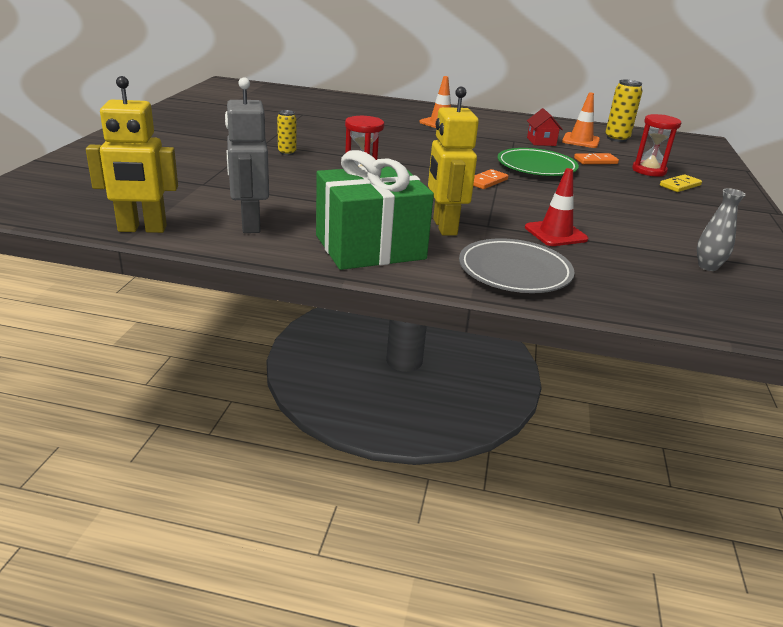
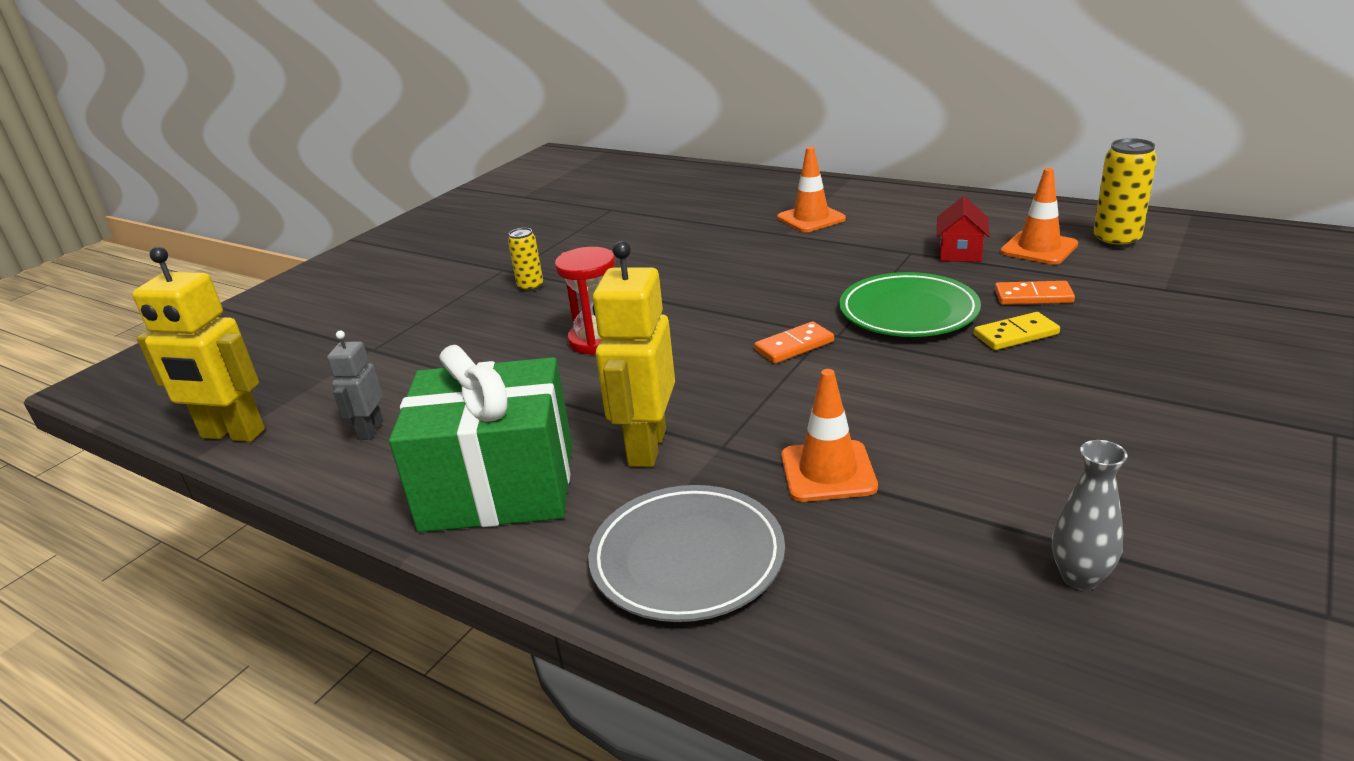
camera: 25 degrees right, 0 degrees up
grey robot [225,77,269,233] -> grey robot [327,331,383,440], size x0.55
red traffic cone [525,168,588,246] -> orange traffic cone [781,369,878,502]
red hourglass [632,114,681,176] -> none
yellow domino [660,174,702,192] -> yellow domino moved to [974,312,1060,350]

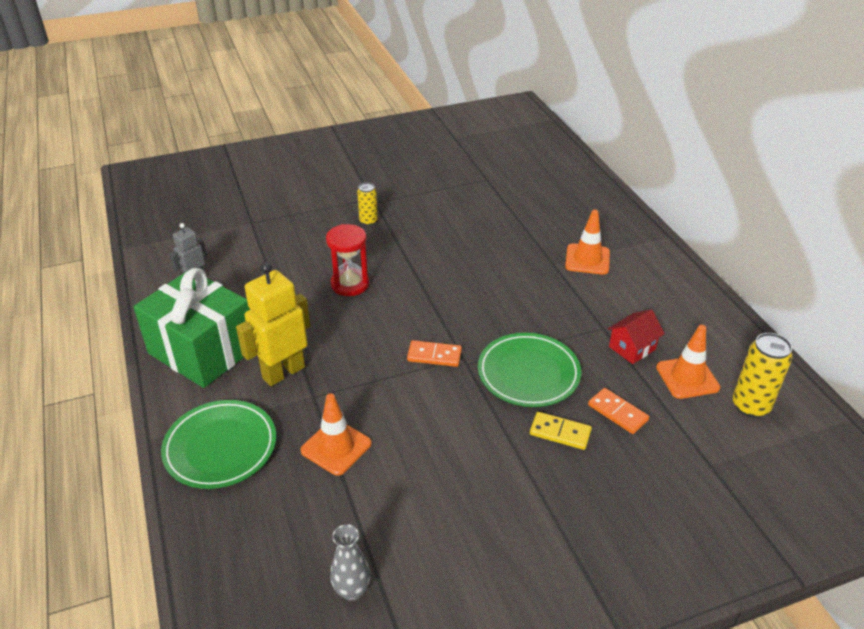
camera: 35 degrees right, 10 degrees up
yellow robot [132,247,265,442] -> none
grey plate [588,485,785,622] -> green plate [161,400,276,489]

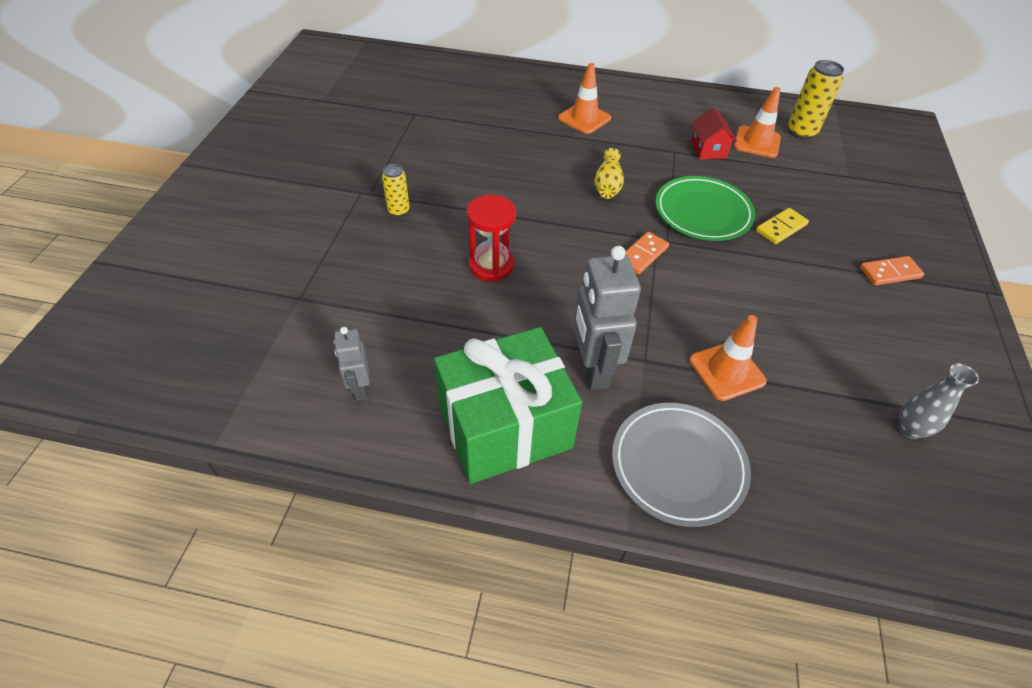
camera: 60 degrees left, 10 degrees up
green plate [161,400,276,489] -> grey plate [612,403,751,527]
yellow robot [236,262,310,386] -> grey robot [573,246,641,390]
orange domino [588,388,649,434] -> orange domino moved to [860,256,924,285]
none -> yellow vase [594,148,624,199]

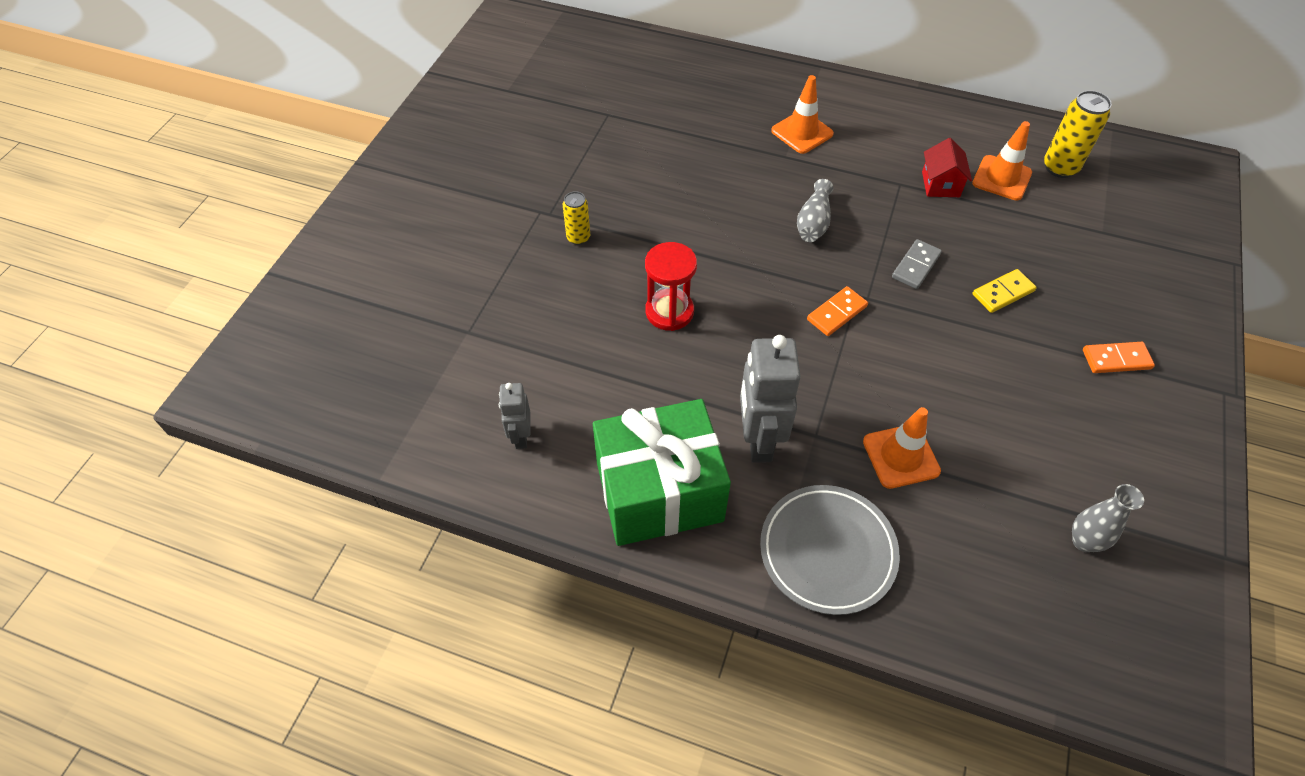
camera: 10 degrees right, 5 degrees up
yellow vase [594,148,624,199] -> grey vase [797,179,833,242]
green plate [655,176,755,241] -> grey domino [892,239,942,289]

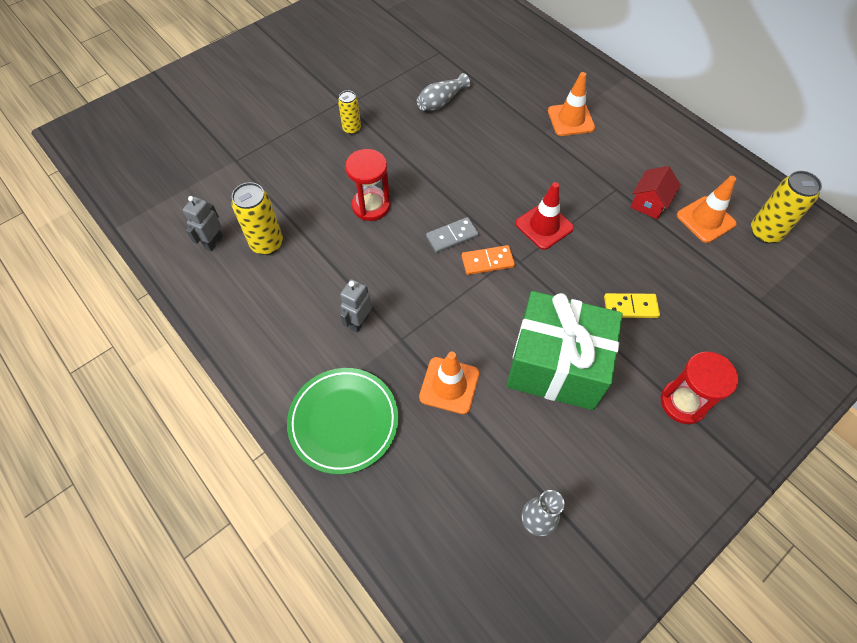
camera: 30 degrees right, 5 degrees up
green gift [593,399,731,546] -> green gift moved to [507,291,623,410]
grey robot [740,335,801,463] -> grey robot [340,279,372,333], size x0.55
grey plate [760,485,900,615] -> green plate [287,368,398,474]
grey vase [797,179,833,242] -> grey vase moved to [417,73,470,111]
grey domino [892,239,942,289] -> grey domino moved to [426,217,479,253]
orange domino [1083,342,1155,373] -> red hourglass [660,352,738,424]
none -> yellow can [231,182,283,255]
none -> red traffic cone [515,182,574,250]

